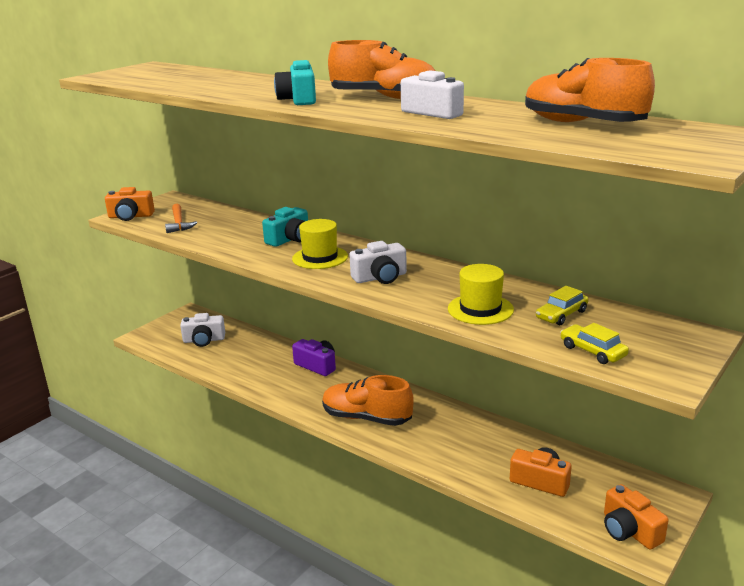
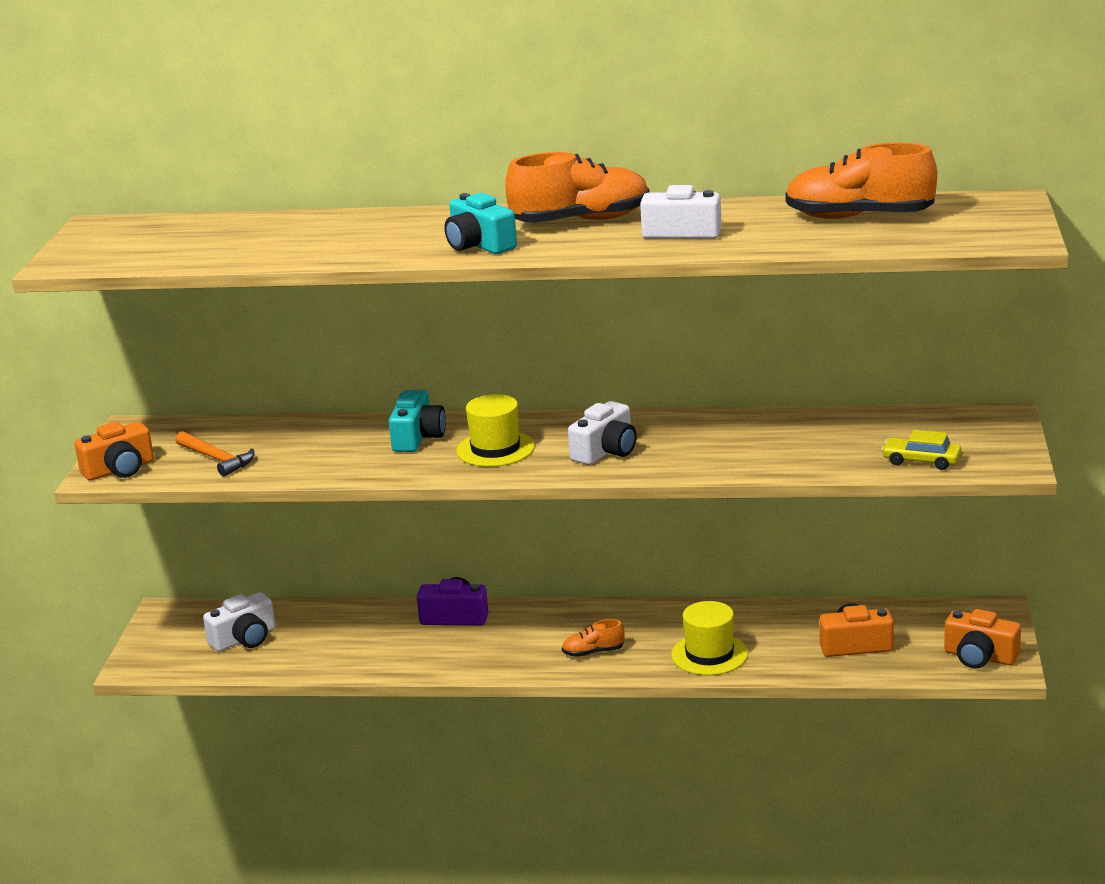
camera: 30 degrees left, 0 degrees up
orange shoe [322,375,414,426] -> orange shoe [562,619,625,657], size x0.47
yellow hat [448,264,514,325] -> yellow hat moved to [671,601,748,675]
yellow car [536,286,589,325] -> none

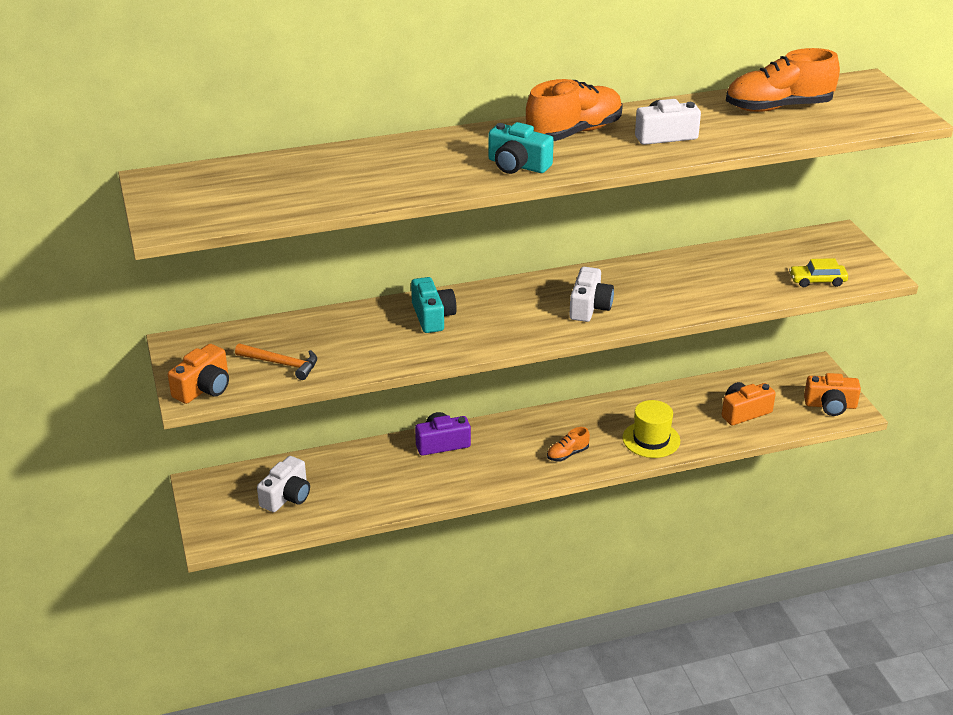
camera: 25 degrees left, 10 degrees up
yellow hat [456,394,535,467] -> none

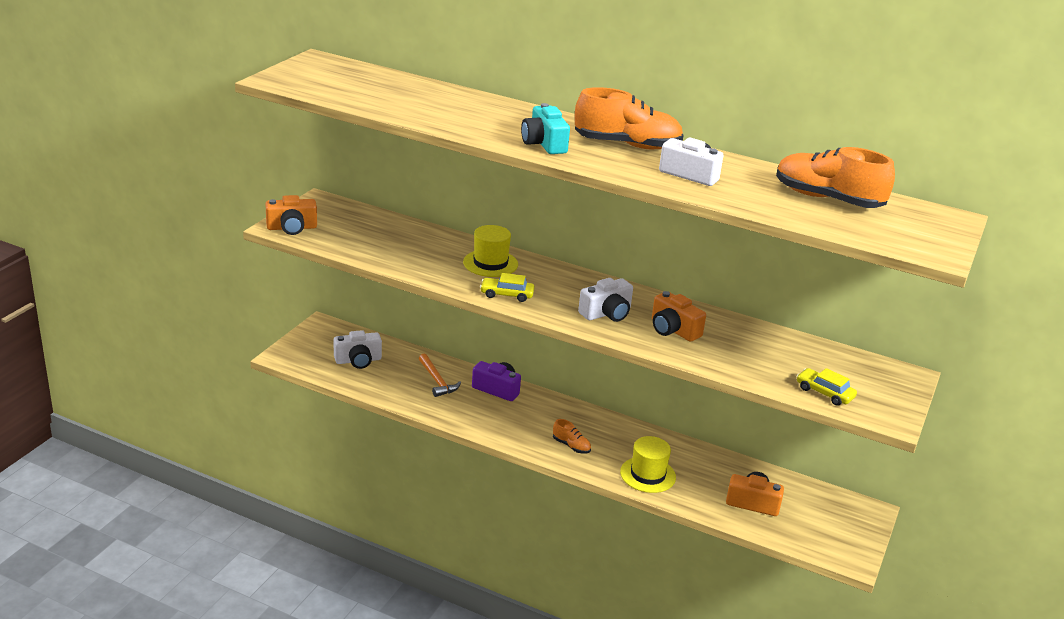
camera: 40 degrees right, 5 degrees down
orange hammer [235,343,317,380] -> orange hammer moved to [419,353,461,397]
turquoise camera [411,277,457,333] -> yellow hat [463,225,518,277]
orange shoe [547,427,590,461] -> orange shoe turned 150 degrees counterclockwise [553,419,591,454]
orange camera [804,373,861,416] -> orange camera moved to [652,291,706,342]
none -> yellow car [480,273,535,302]

